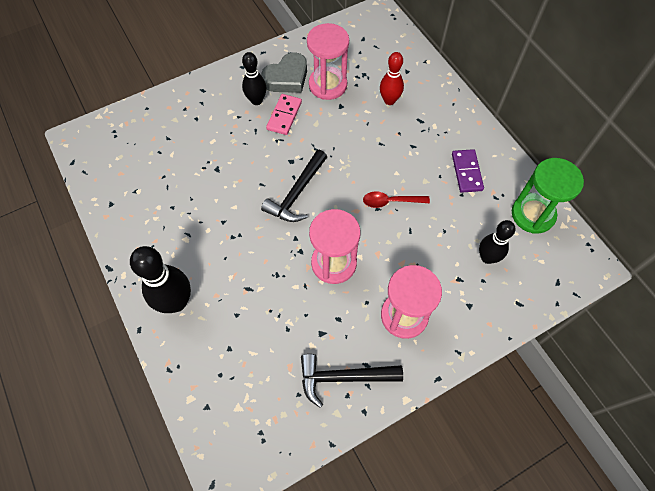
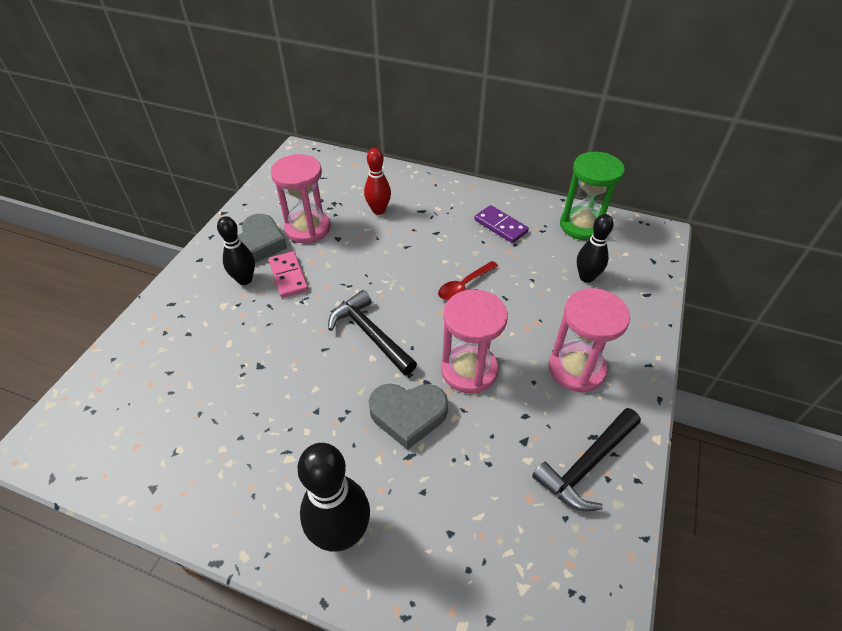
camera: 40 degrees left, 15 degrees down
black hammer [261,150,327,222] -> black hammer turned 150 degrees clockwise [328,290,417,376]
none -> grey heart [369,384,448,450]

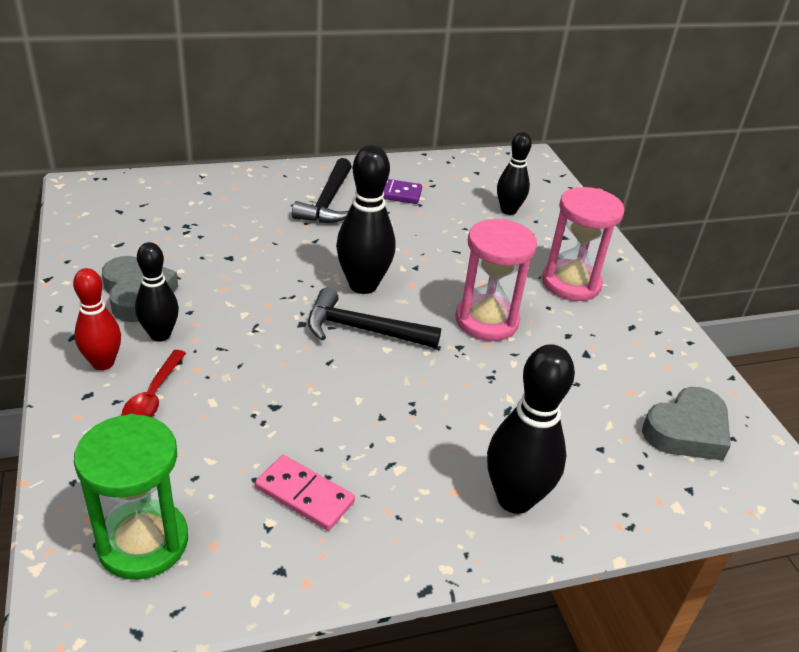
camera: 40 degrees left, 10 degrees down
pink domino [269,251,308,298] -> pink domino moved to [255,455,355,531]
pink hourglass [271,154,330,243] -> none
red bowling pin [364,148,391,215] -> red bowling pin moved to [73,268,121,370]
grey heart [369,384,448,450] -> grey heart moved to [642,387,731,461]
red spoon [438,261,498,300] -> red spoon moved to [122,350,186,417]
black hammer [532,408,641,511] -> black hammer moved to [292,158,352,223]
green hourglass [560,152,625,240] -> green hourglass moved to [74,414,188,580]
none -> black bowling pin [336,145,395,294]

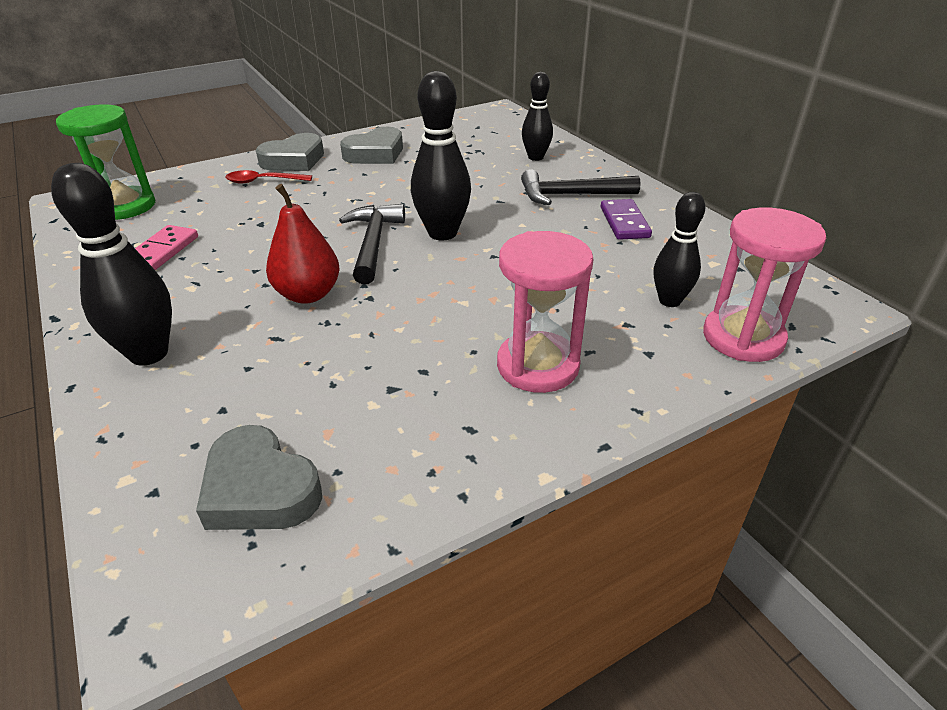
camera: 80 degrees right, 0 degrees up
red bowling pin [73,268,121,370] -> grey heart [256,133,324,171]
black bowling pin [135,242,179,342] -> black bowling pin moved to [522,72,553,161]
pink hourglass [456,219,537,341] -> pink hourglass moved to [703,207,826,362]
none -> red pear [266,184,339,304]

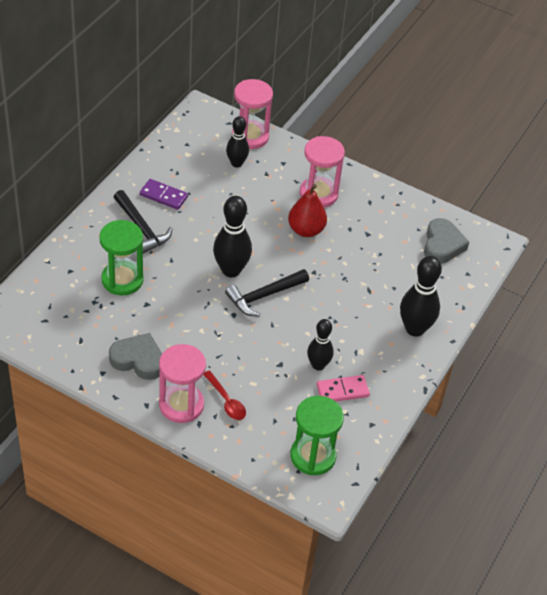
camera: 125 degrees left, 10 degrees up
grey heart [256,133,324,171] -> pink hourglass [159,344,206,423]
red pear [266,184,339,304] -> red pear moved to [288,184,327,237]
black bowling pin [522,72,553,161] -> black bowling pin moved to [307,319,334,370]
purple domino [601,199,652,240] -> purple domino turned 60 degrees clockwise [140,179,188,210]
none -> green hourglass [99,220,144,295]

